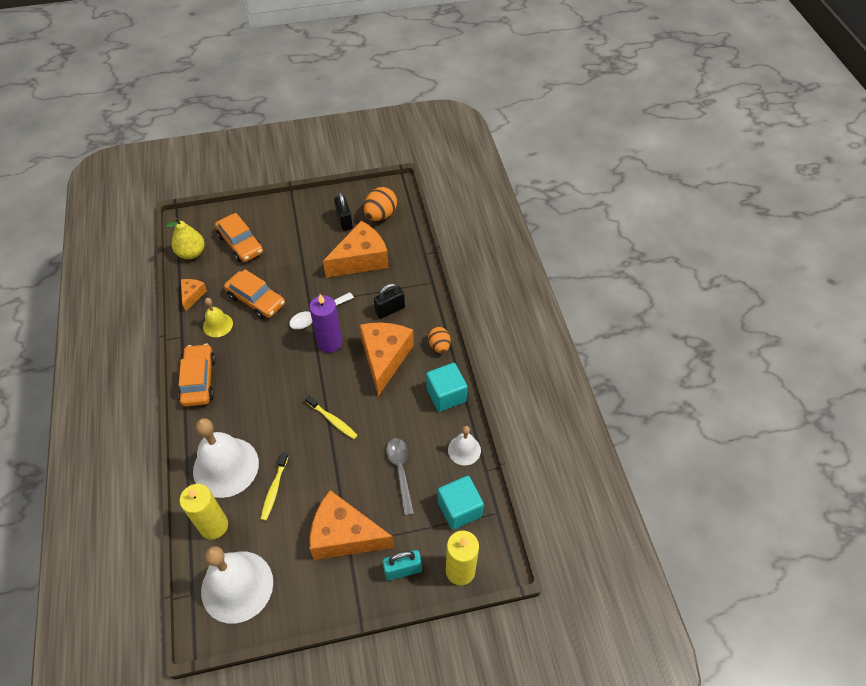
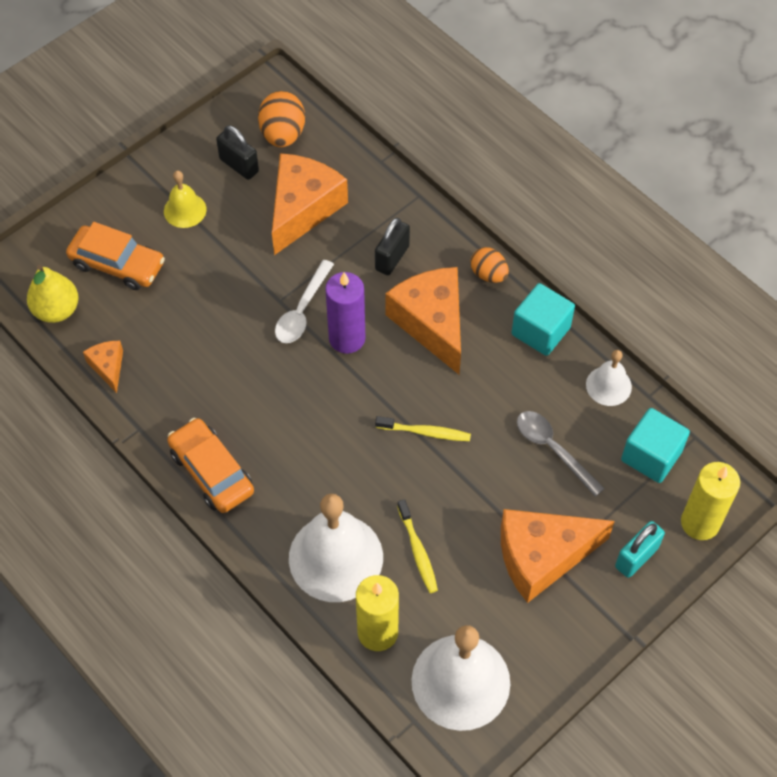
camera: 30 degrees left, 5 degrees up
yellow bell [203,298,233,337] -> yellow bell moved to [164,171,206,228]
orange car [224,269,285,319] -> none

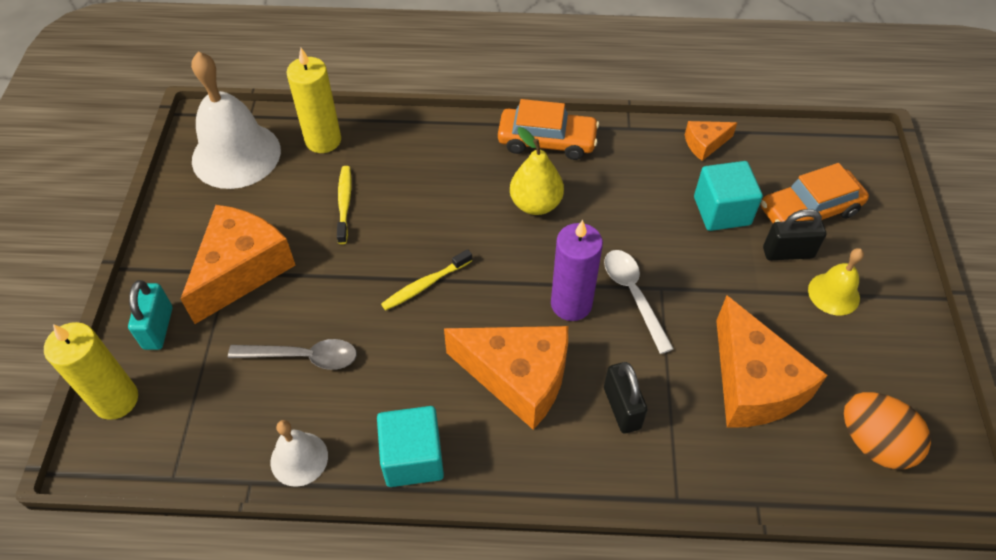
camera: 135 degrees right, 5 degrees down
yellow pear [27,265,79,323] -> yellow pear moved to [510,127,564,215]
orange cheese [83,341,123,393] -> orange cheese turned 135 degrees clockwise [685,121,737,161]
black padlock [216,125,259,180] -> black padlock moved to [763,209,826,261]
white bell [289,494,383,602] -> none
yellow toothbrush [397,499,438,593] -> yellow toothbrush turned 60 degrees clockwise [337,166,351,244]
orange egg [471,247,509,283] -> none
turquoise cube [621,408,690,483] -> turquoise cube moved to [694,161,763,231]

